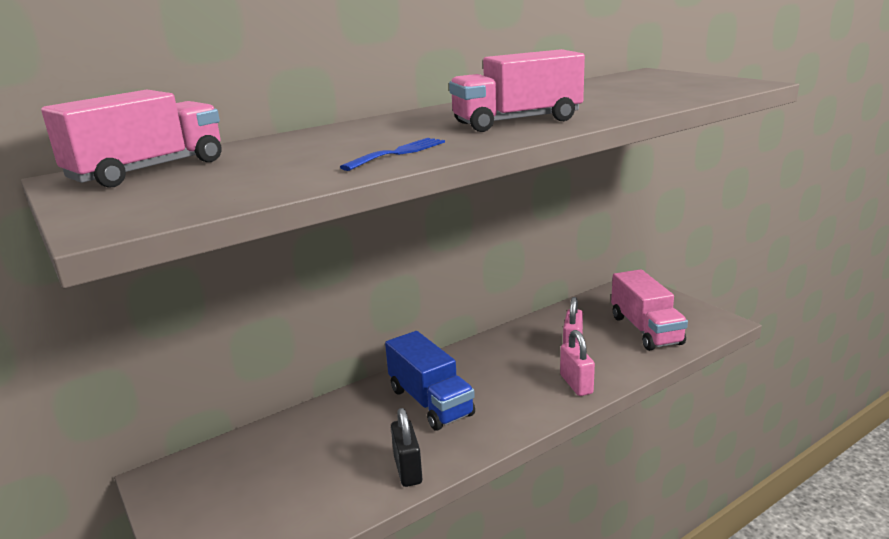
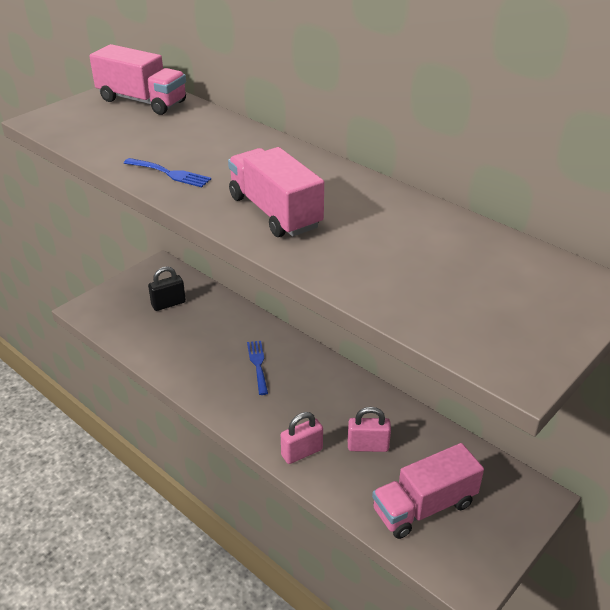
camera: 75 degrees right, 15 degrees up
blue truck [385,331,475,431] -> blue fork [247,341,268,395]
black padlock [391,408,422,487] -> black padlock moved to [148,266,186,311]

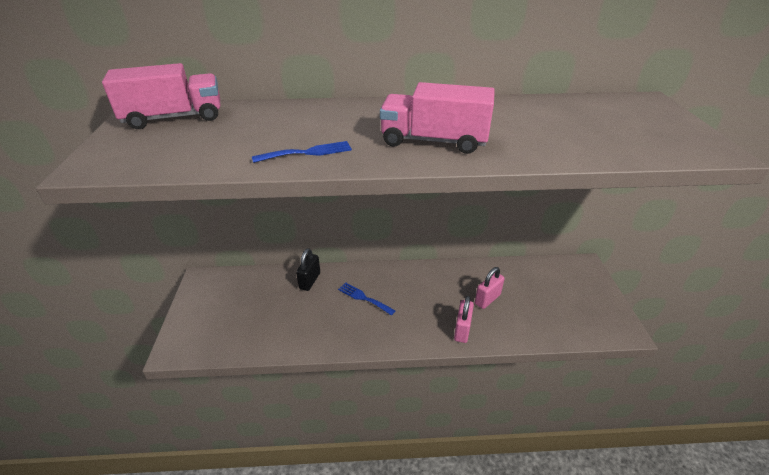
camera: 45 degrees left, 0 degrees up
black padlock [148,266,186,311] -> black padlock moved to [296,248,320,291]
pink truck [372,443,484,539] -> none

